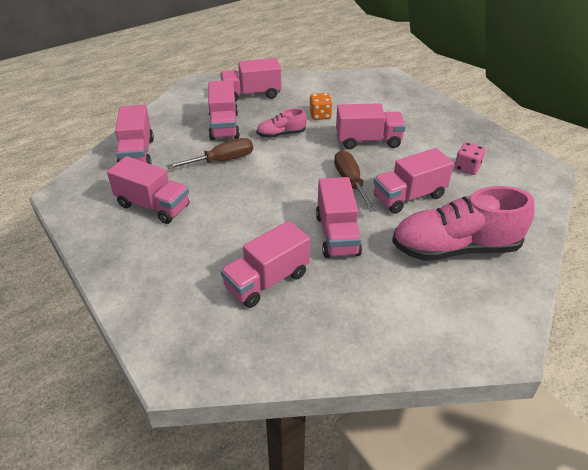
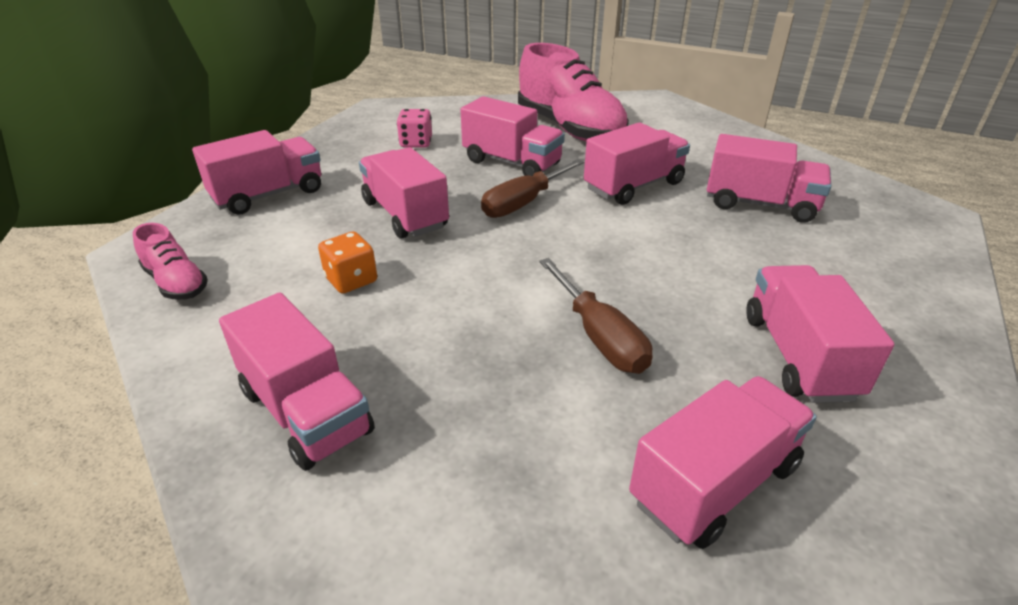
camera: 120 degrees left, 5 degrees down
brown screwdriver [166,138,253,169] -> brown screwdriver turned 150 degrees counterclockwise [539,258,652,374]
pink truck [208,80,240,140] -> pink truck moved to [192,130,321,215]
pink shoe [257,108,307,138] -> pink shoe moved to [133,223,208,300]

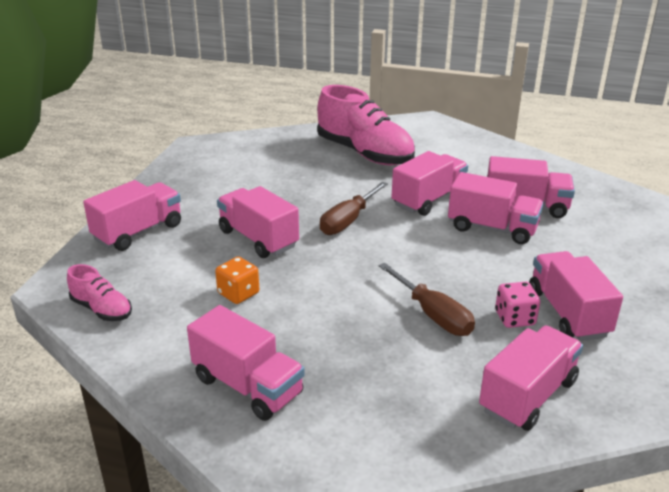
camera: 10 degrees left, 5 degrees down
pink dice [397,109,432,148] -> pink dice moved to [495,282,540,328]
pink truck [460,96,565,176] -> pink truck moved to [448,172,544,244]

